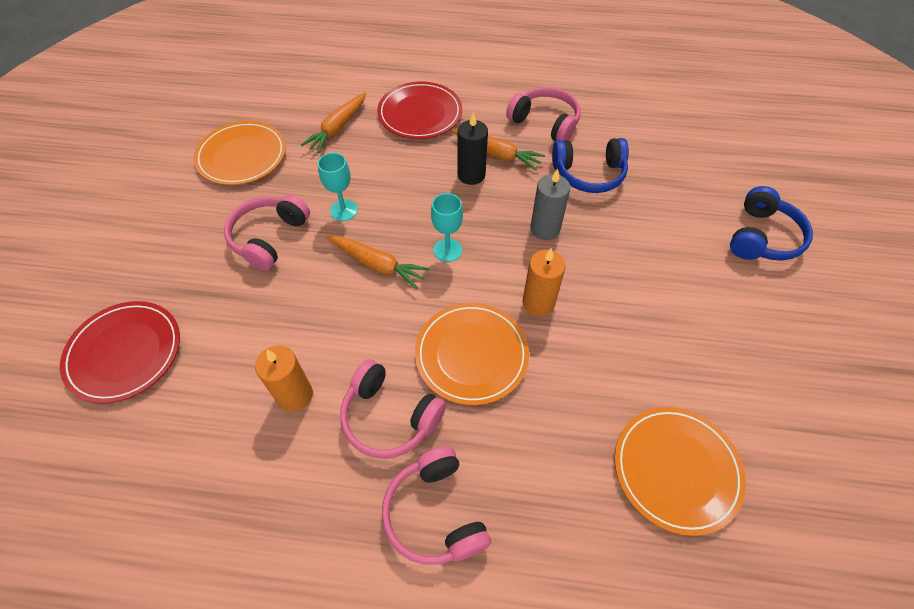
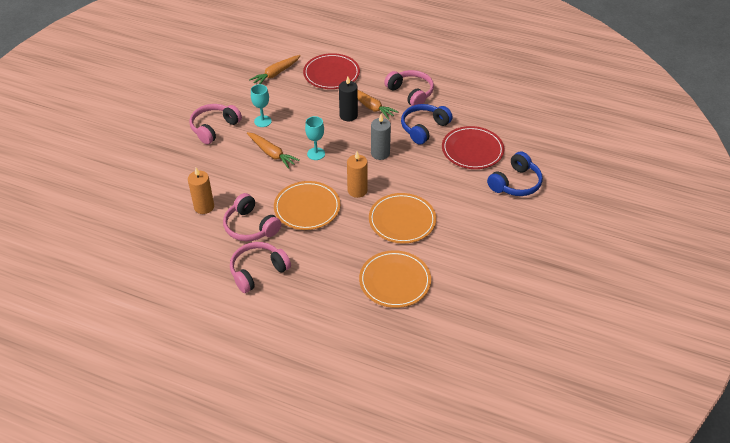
camera: 15 degrees right, 10 degrees down
red plate [60,301,180,404] -> red plate moved to [442,126,505,169]
orange plate [194,121,286,185] -> orange plate moved to [369,193,436,244]
pink headphones [382,446,491,565] -> pink headphones turned 60 degrees clockwise [230,242,291,293]
blue headphones [552,138,629,193] -> blue headphones turned 120 degrees clockwise [401,104,453,144]

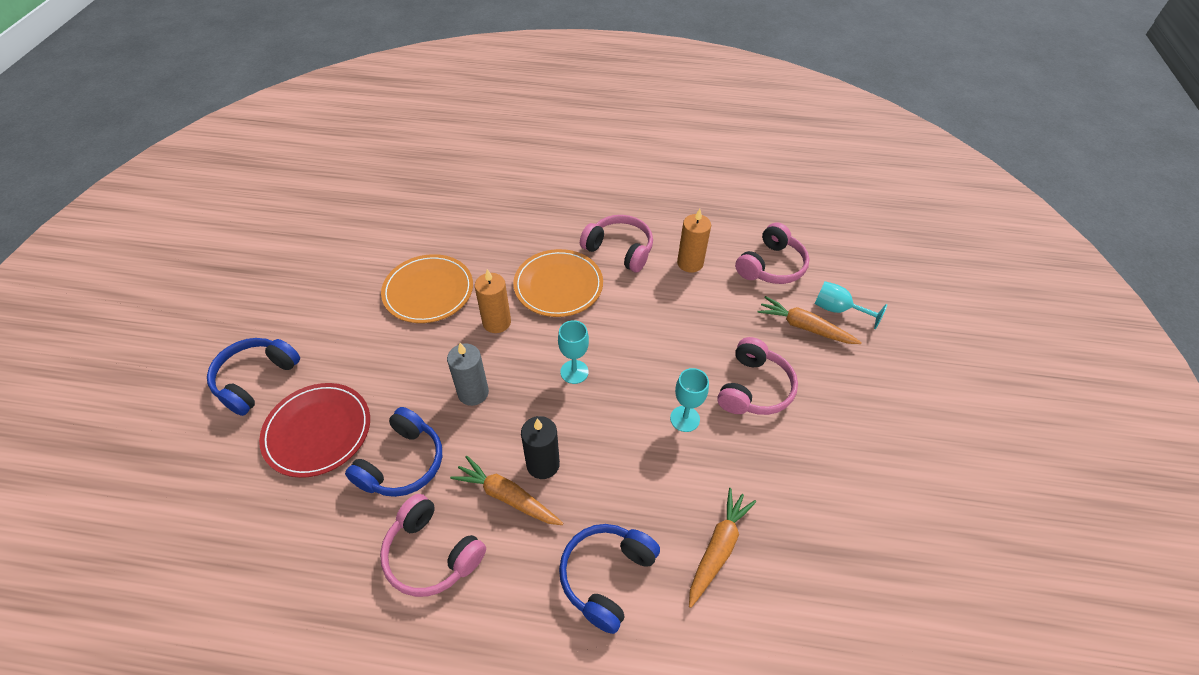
camera: 165 degrees right, 5 degrees up
pink headphones [230,242,291,293] -> pink headphones moved to [735,222,809,284]
orange carrot [247,132,300,169] -> orange carrot moved to [757,296,862,344]
red plate [303,53,360,89] -> blue headphones [559,524,660,634]
orange plate [359,250,431,308] -> none
none -> turquoise goblet [815,281,887,329]

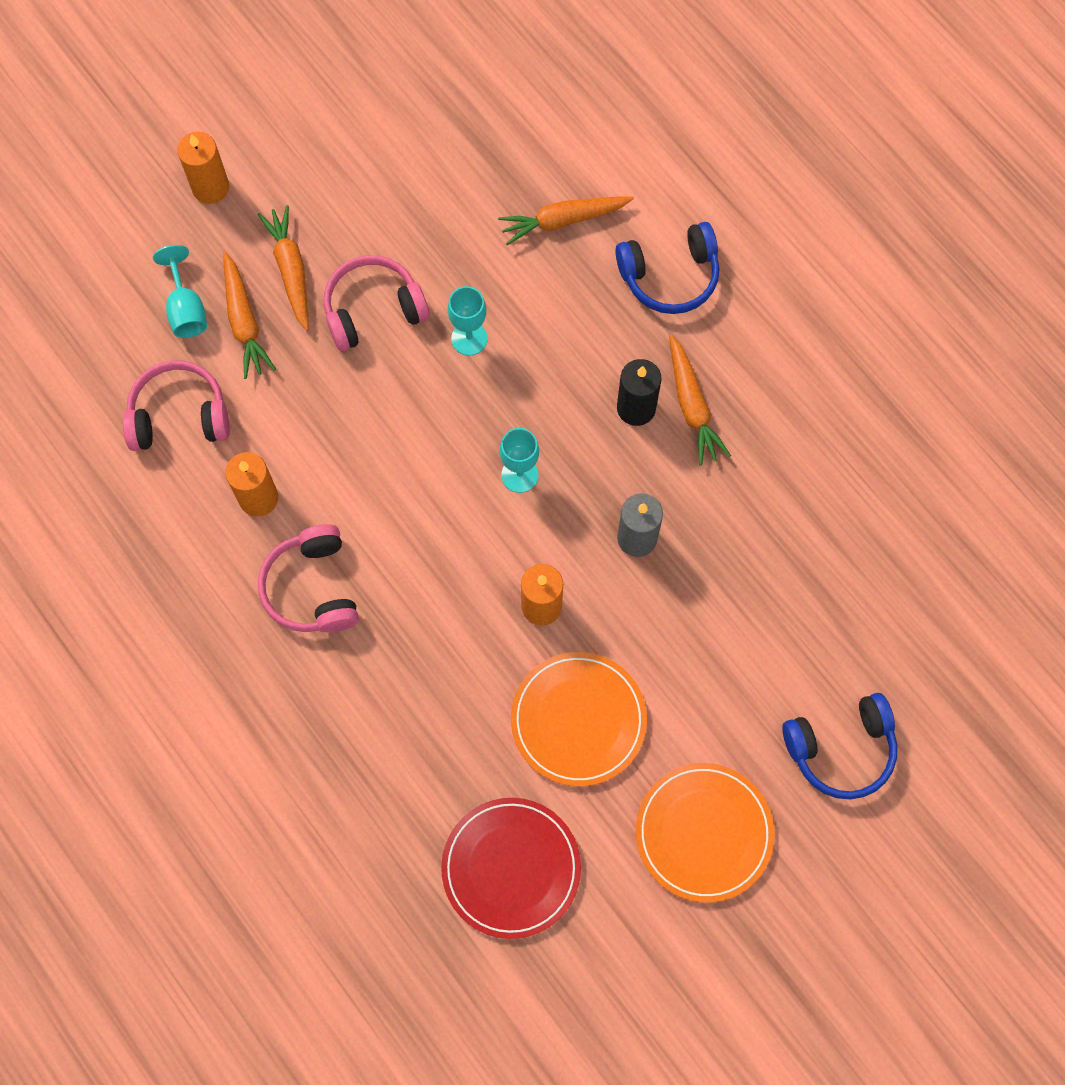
camera: 135 degrees left, 20 degrees up
red plate [259,383,370,478] -> red plate moved to [441,798,581,939]
blue headphones [345,407,442,497] -> none
pink headphones [380,494,486,597] -> none
orange plate [513,249,603,317] -> orange plate moved to [636,763,775,902]
none -> orange candle [177,132,229,204]
none -> orange carrot [258,205,309,331]

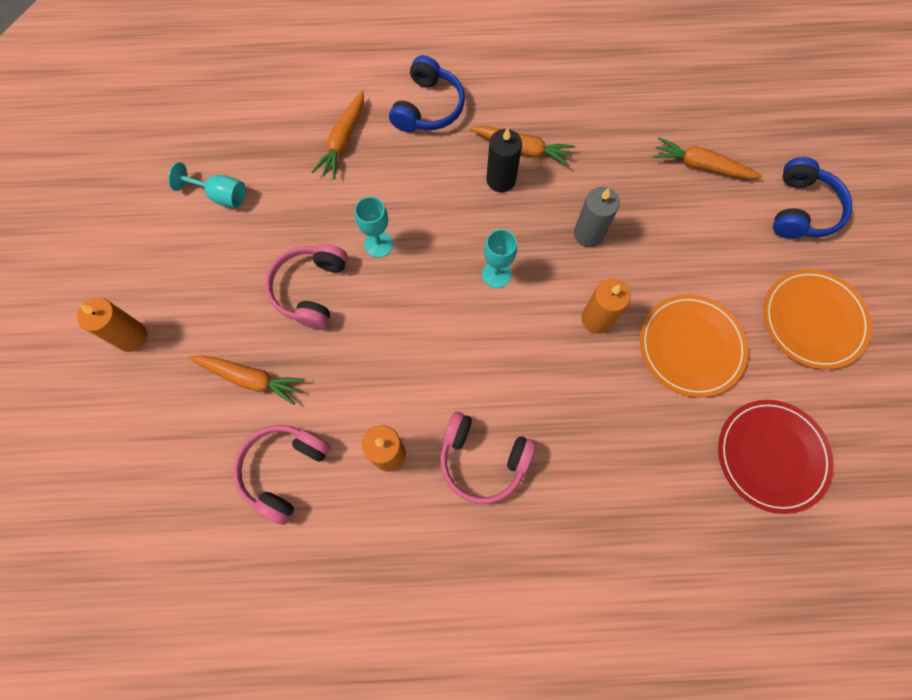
camera: 55 degrees left, 0 degrees up
turquoise goblet [153,245,207,338] -> turquoise goblet moved to [168,162,246,208]
orange carrot [258,205,309,331] -> orange carrot moved to [653,137,762,179]

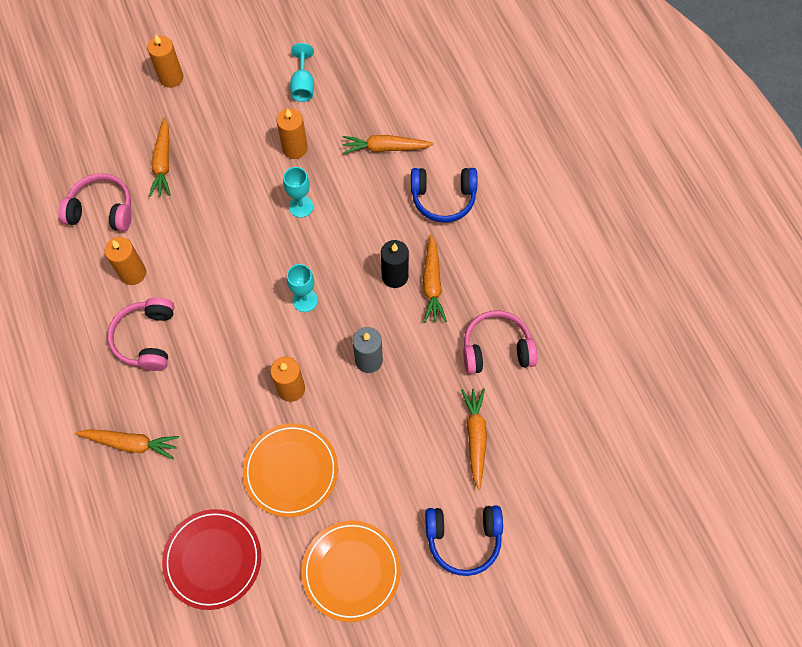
camera: 70 degrees right, 5 degrees down
pink headphones [265,243,348,329] -> pink headphones moved to [463,311,537,374]
none -> orange carrot [75,429,179,459]
none -> orange candle [276,108,308,159]

